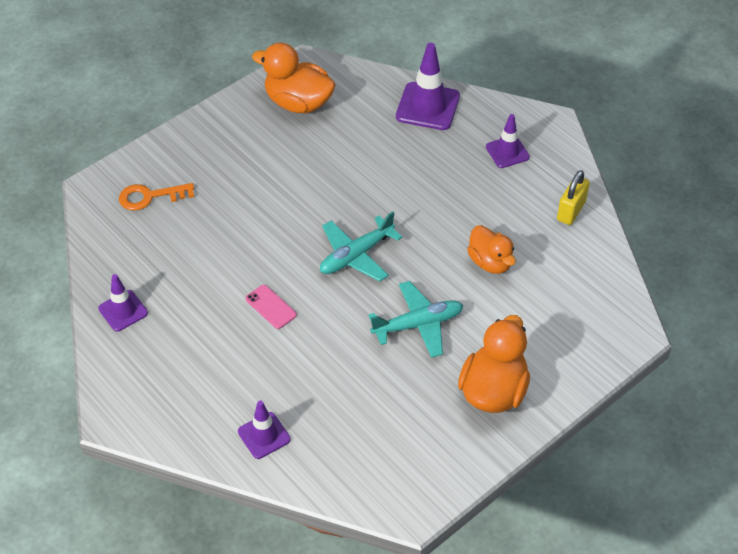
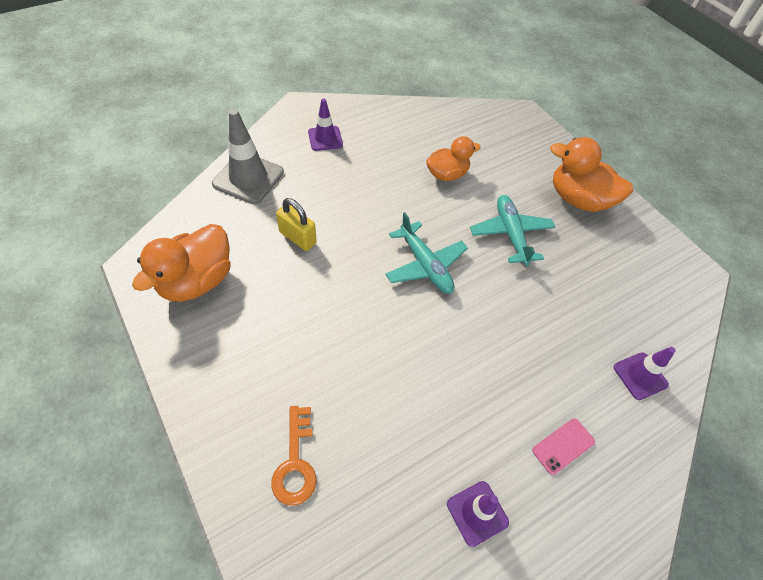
camera: 85 degrees left, 5 degrees up
pink phone [245,285,297,329] -> pink phone moved to [532,418,595,475]
purple traffic cone [396,43,460,130] -> grey traffic cone [212,109,284,204]
yellow padlock [557,170,590,225] -> yellow padlock moved to [276,198,317,251]

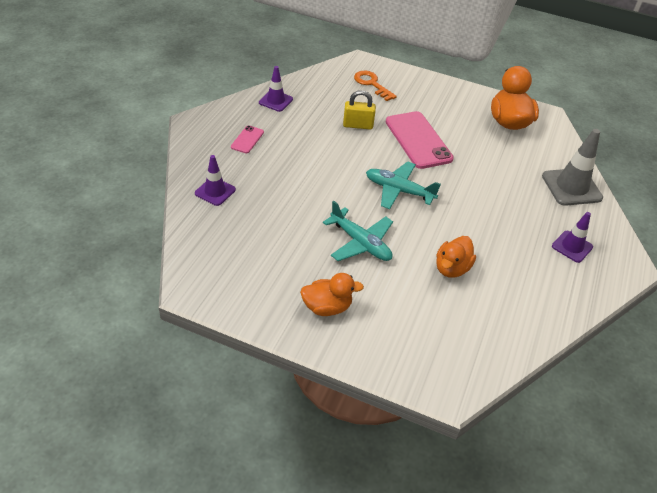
camera: 145 degrees right, 10 degrees down
yellow padlock [276,198,317,251] -> yellow padlock moved to [343,90,376,129]
orange duck [550,137,633,212] -> orange duck [300,273,364,316], size x0.66
none -> pink phone [386,111,454,169]

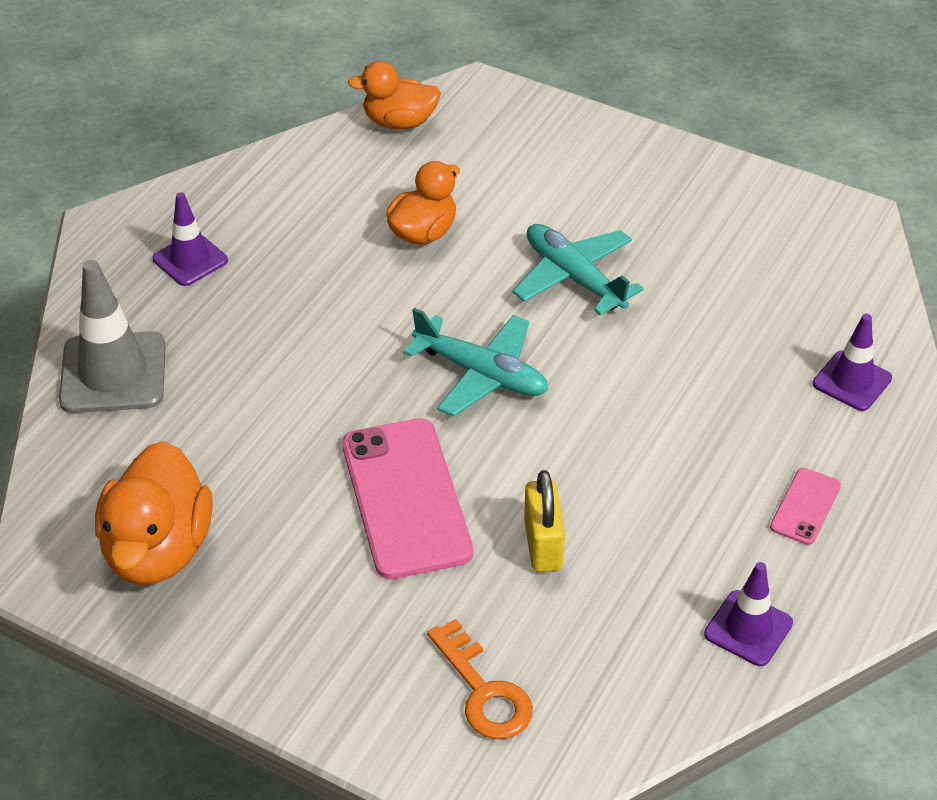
camera: 170 degrees left, 0 degrees up
orange duck [300,273,364,316] -> orange duck moved to [348,61,441,129]
yellow padlock [343,90,376,129] -> yellow padlock turned 75 degrees clockwise [524,470,565,572]

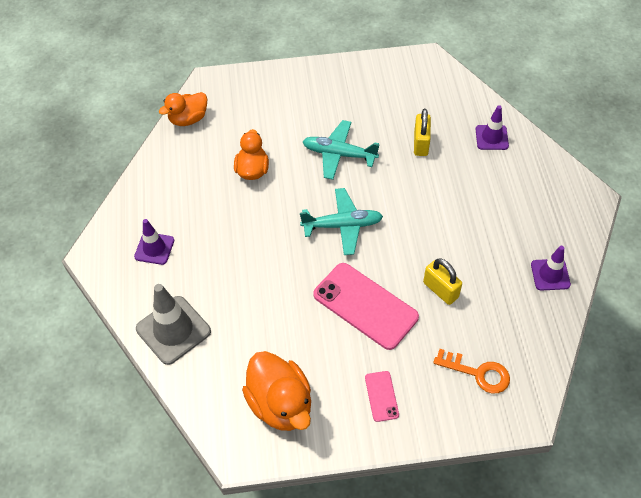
camera: 35 degrees left, 10 degrees up
pink phone [770,468,841,545] -> pink phone moved to [365,371,399,422]
none -> yellow padlock [414,109,431,156]

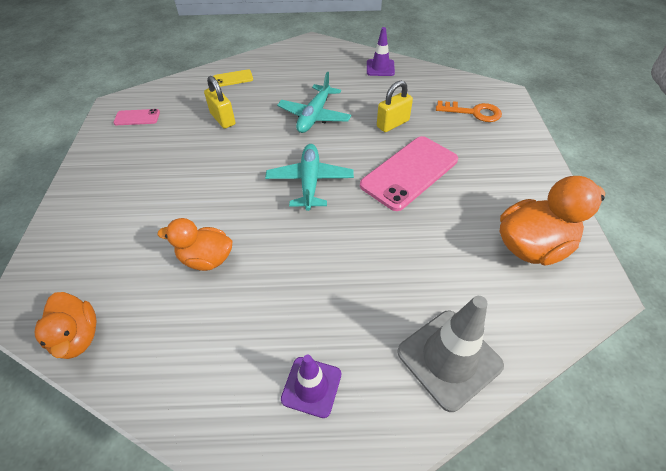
camera: 85 degrees left, 5 degrees down
turquoise plane [302,120,380,180] -> turquoise plane moved to [277,72,351,133]
pink phone [365,371,399,422] -> pink phone moved to [113,109,160,125]
yellow padlock [414,109,431,156] -> yellow padlock turned 45 degrees clockwise [204,76,235,129]
orange key [433,349,510,393] -> orange key turned 75 degrees clockwise [436,101,502,122]
purple traffic cone [475,105,509,150] -> yellow phone [213,69,253,87]

